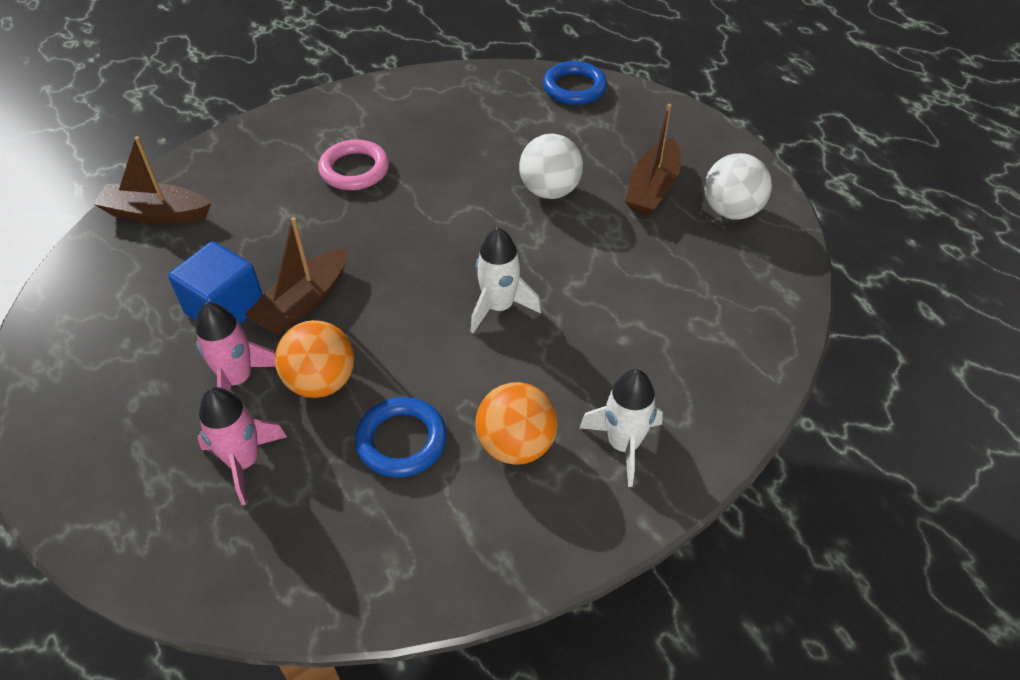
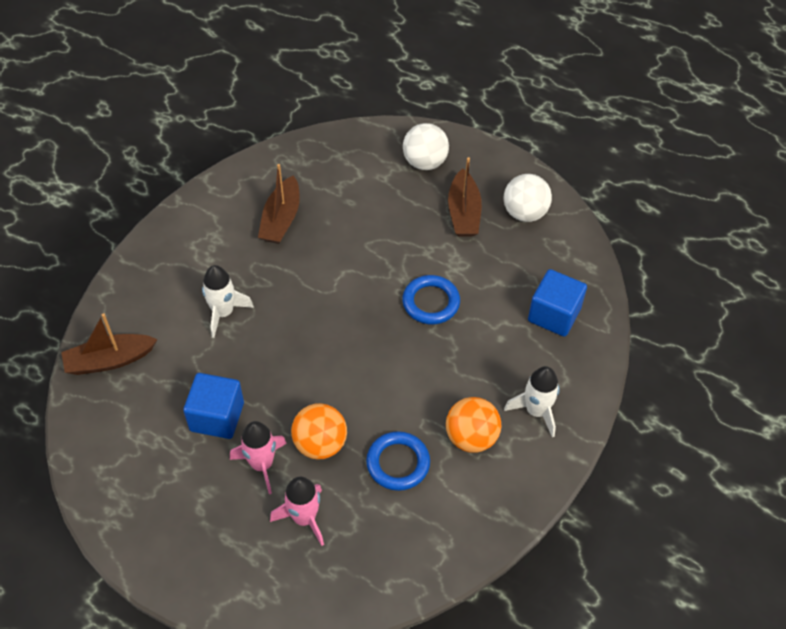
camera: 25 degrees left, 5 degrees up
brown boat [245,217,348,334] -> brown boat moved to [258,164,300,244]
pink ring [318,139,389,190] -> none
white rocket [470,228,541,333] -> white rocket moved to [202,265,254,338]
white ball [519,134,583,199] -> white ball moved to [403,123,449,170]
blue ring [543,61,607,105] -> blue ring moved to [402,275,460,325]
none -> blue cube [528,269,587,337]

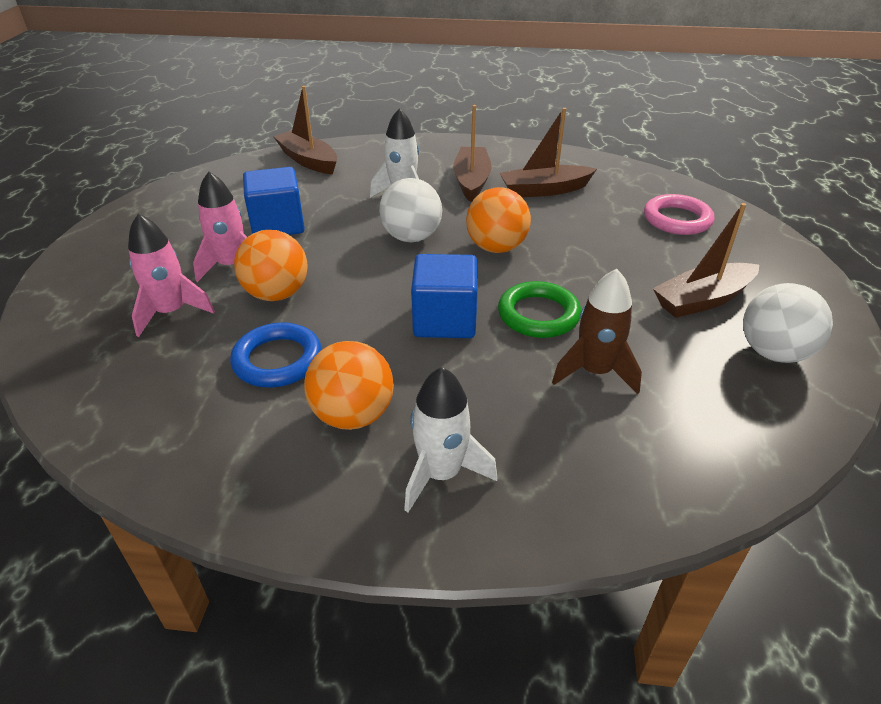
camera: 65 degrees right, 15 degrees down
blue ring [402,275,460,325] -> green ring [498,281,581,338]
white ball [403,123,449,170] -> white ball moved to [379,178,442,242]
blue cube [528,269,587,337] -> blue cube moved to [411,254,478,338]
none -> brown boat [453,105,492,202]
none -> orange ball [466,187,531,253]
none -> brown rocket [552,269,642,394]
none -> pink ring [644,194,714,235]

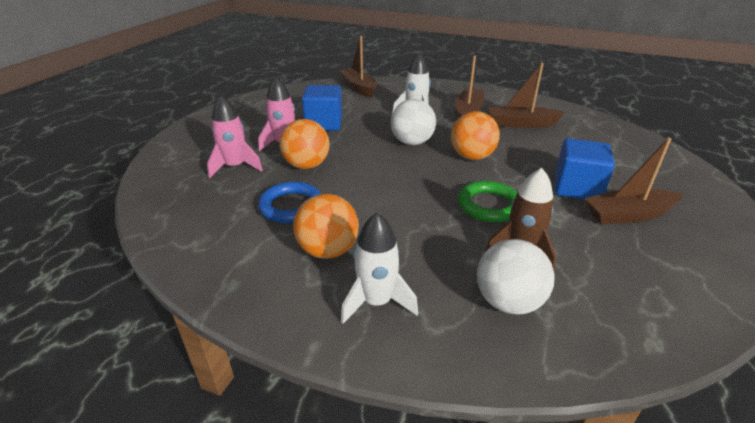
camera: 15 degrees right, 5 degrees down
blue cube [411,254,478,338] -> blue cube moved to [555,138,615,200]
pink ring [644,194,714,235] -> none
white ball [743,283,833,363] -> white ball moved to [477,239,555,314]

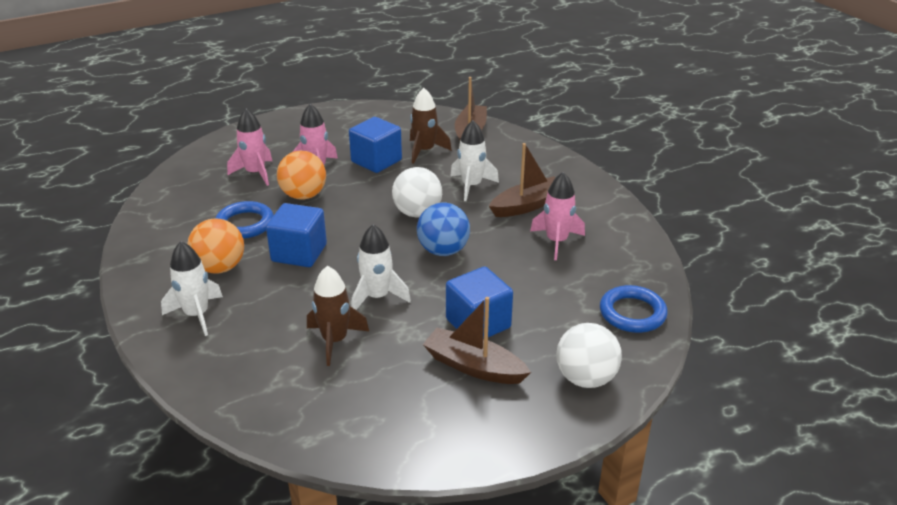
camera: 40 degrees right, 0 degrees up
orange ball [451,111,500,160] -> blue ball [417,203,470,256]
green ring [458,181,517,222] -> white rocket [351,224,411,310]
white ball [477,239,555,314] -> white ball moved to [556,323,622,388]
brown boat [488,63,565,128] -> pink rocket [530,172,585,260]
none -> blue cube [266,203,327,267]
none -> brown rocket [410,88,452,164]
none -> blue ring [600,285,668,333]

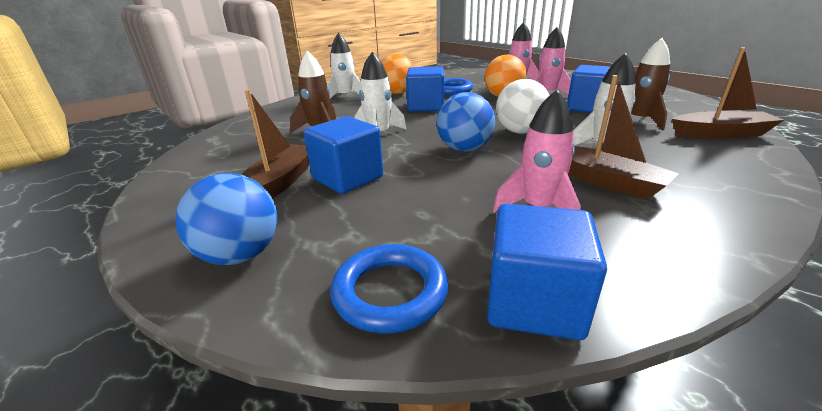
camera: 80 degrees right, 5 degrees down
white ball [556,323,622,388] -> blue ball [175,173,277,265]
none -> blue cube [487,204,607,340]

